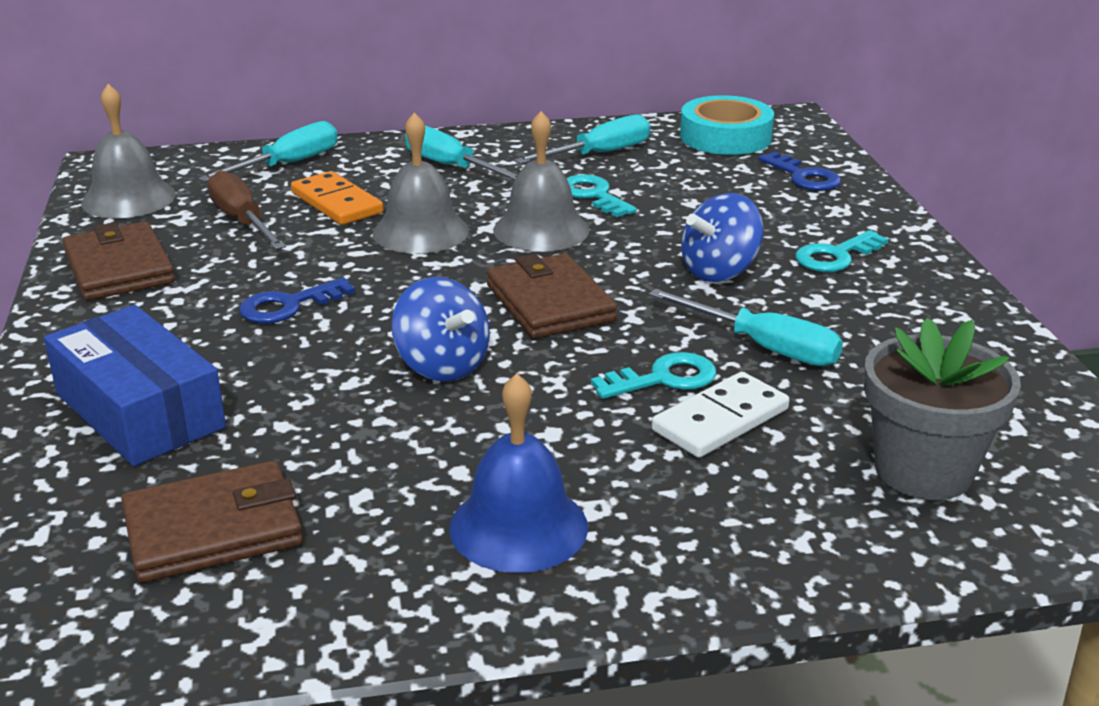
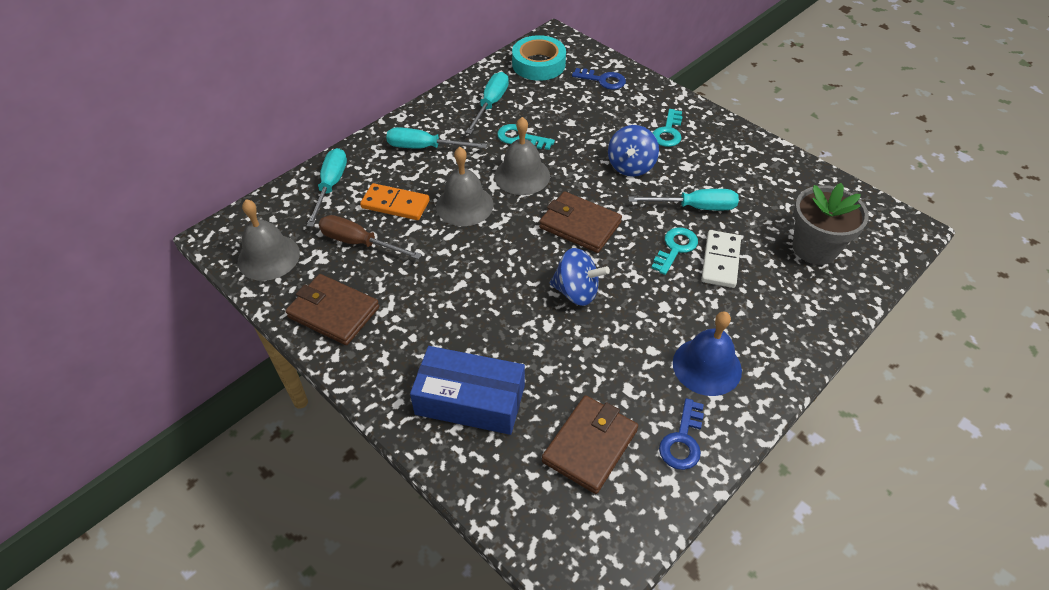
camera: 35 degrees left, 20 degrees up
blue key [239,277,355,324] -> blue key moved to [659,398,704,470]

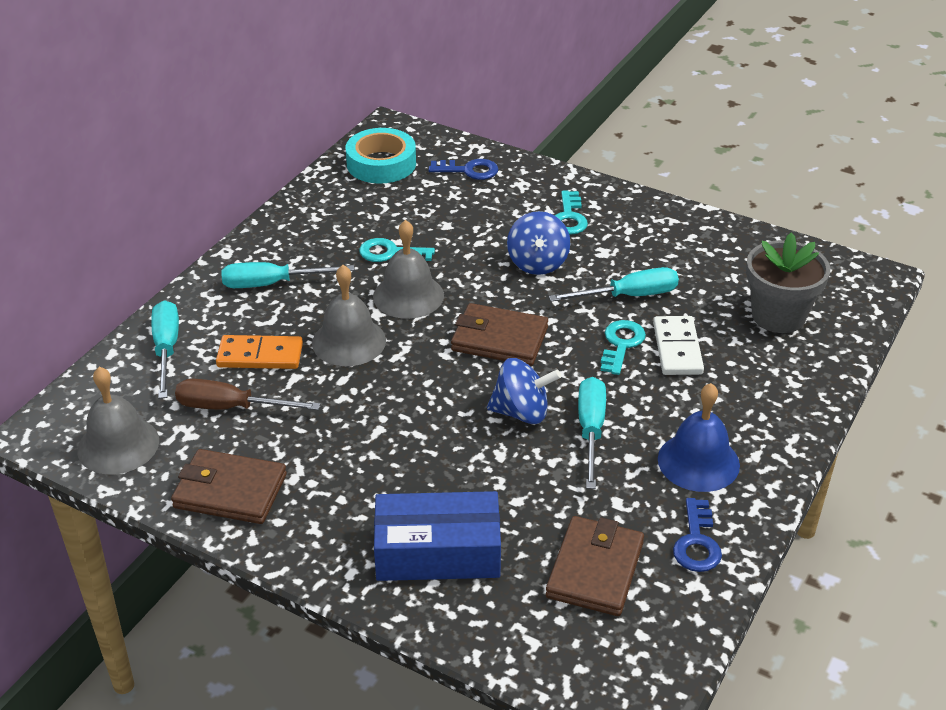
camera: 15 degrees left, 10 degrees down
turquoise screwdriver [465,72,509,134] -> turquoise screwdriver moved to [578,377,606,489]

